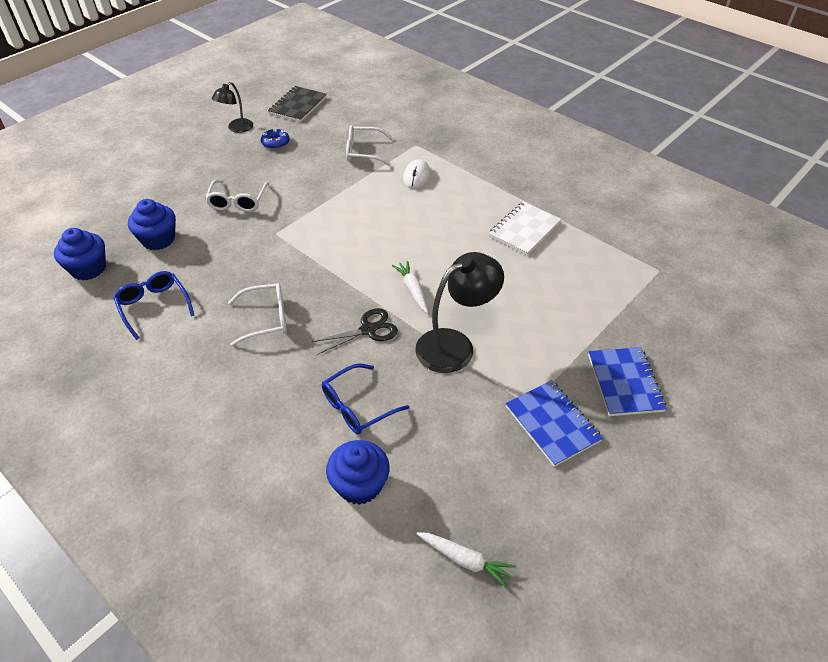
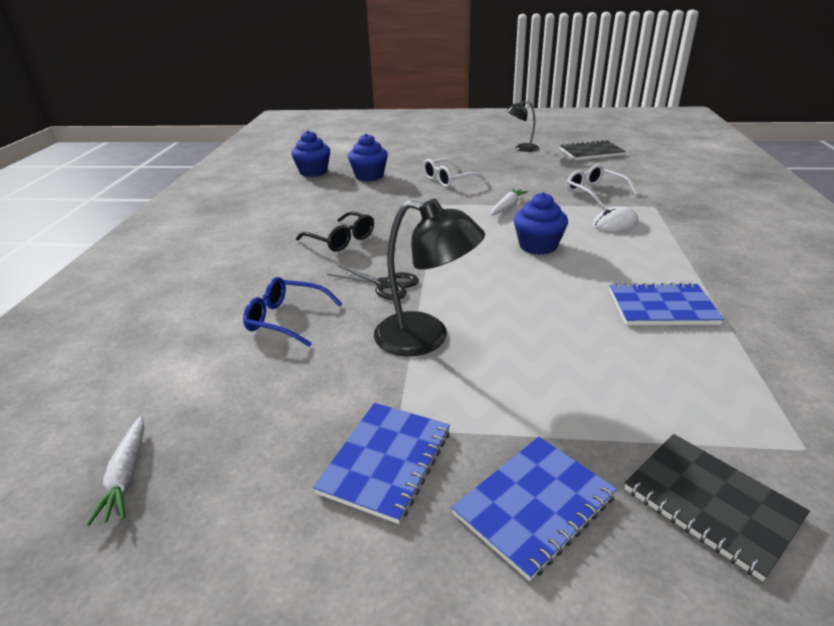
camera: 55 degrees right, 15 degrees down
blue glasses [113,271,194,340] -> none
white glasses [228,283,287,346] -> black glasses [296,211,374,252]
blue donut [261,128,289,149] -> none
blue cupcake [326,440,390,505] -> blue cupcake moved to [514,192,568,255]
white carrot [392,261,429,314] -> white carrot moved to [491,188,528,215]
white notebook [489,202,562,255] -> blue notebook [609,282,724,325]
none -> black notebook [624,434,810,581]

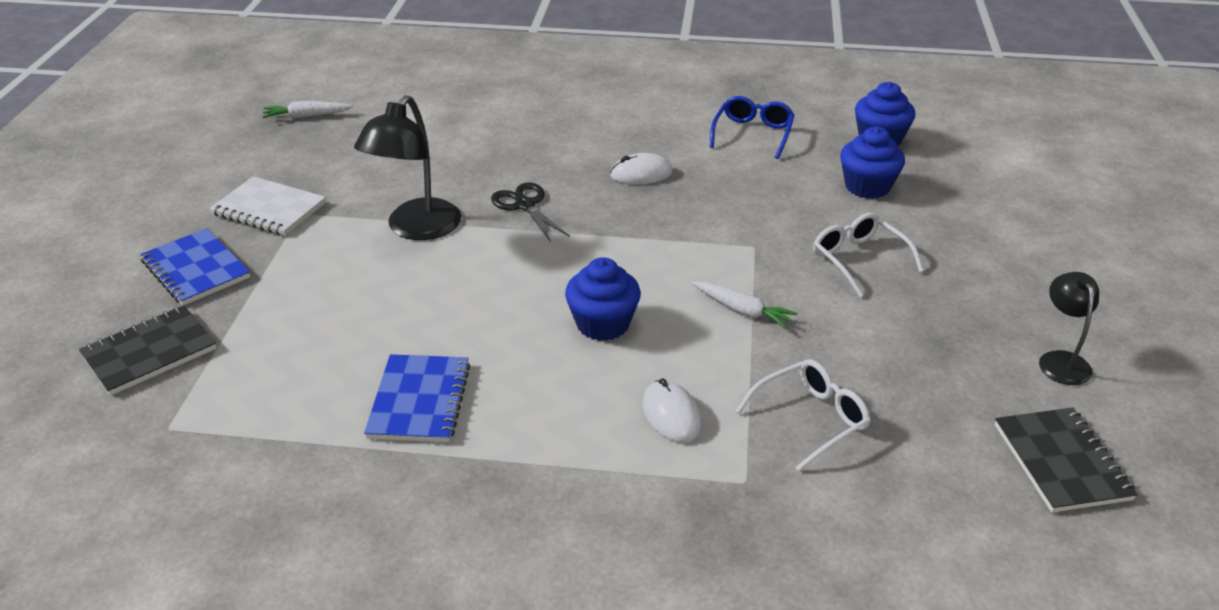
camera: 90 degrees right, 5 degrees up
blue glasses [243,277,342,347] -> blue glasses moved to [710,96,794,159]
black glasses [296,211,374,252] -> white mouse [610,153,673,184]
blue notebook [313,403,450,524] -> white notebook [210,176,326,236]
black scissors [327,265,419,300] -> black scissors turned 120 degrees clockwise [491,182,570,242]

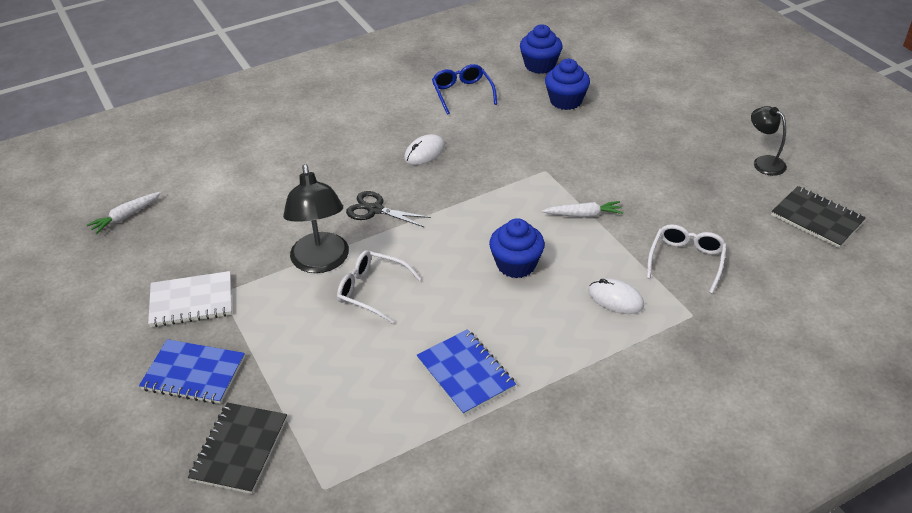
camera: 35 degrees left, 5 degrees up
white glasses [813,213,924,297] -> white glasses moved to [337,250,421,324]

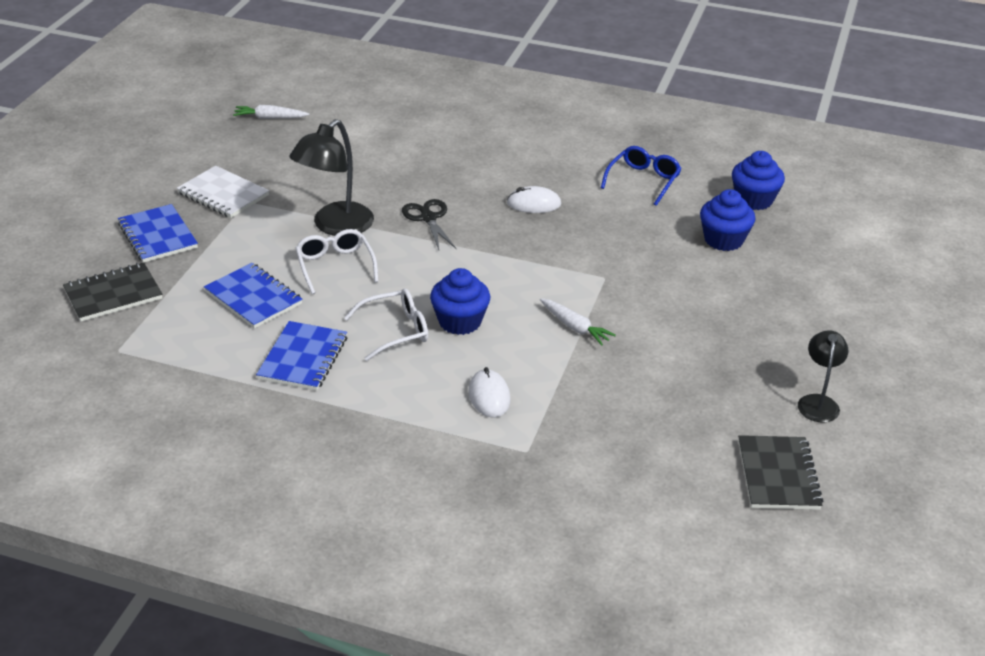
camera: 45 degrees right, 5 degrees down
white glasses [647,224,727,294] -> white glasses moved to [344,288,428,361]
none -> blue notebook [204,263,303,329]

